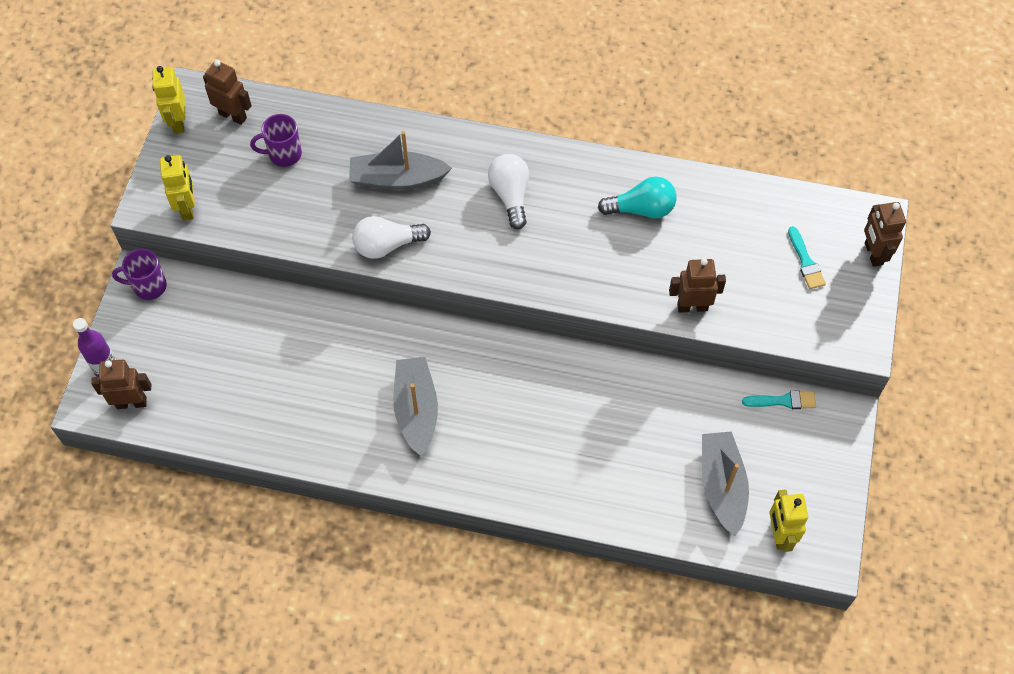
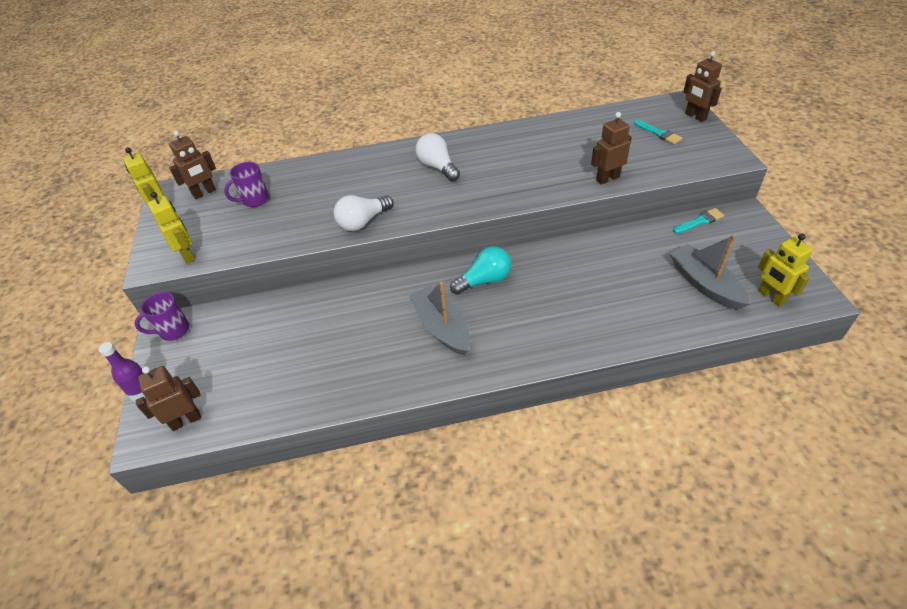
camera: 20 degrees left, 15 degrees down
brown robot [203,60,252,125] -> brown robot turned 135 degrees clockwise [169,131,216,199]
grey boat [349,131,452,190] -> none
turquoise light bulb [598,177,676,219] -> turquoise light bulb moved to [450,246,511,295]

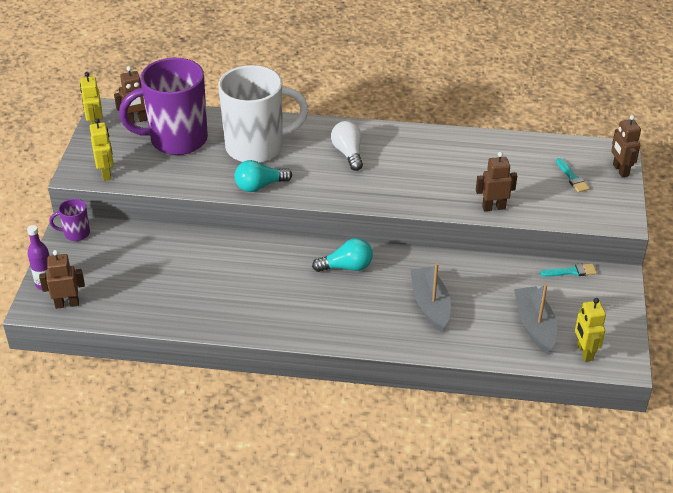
camera: 15 degrees right, 5 degrees down
purple mug [224,162,269,207] -> purple mug [119,58,208,155], size x2.34
white light bulb [333,195,394,231] -> turquoise light bulb [235,160,292,192]
grey boat [409,282,471,356] -> grey boat moved to [411,263,451,332]
none -> white mug [218,65,309,163]

